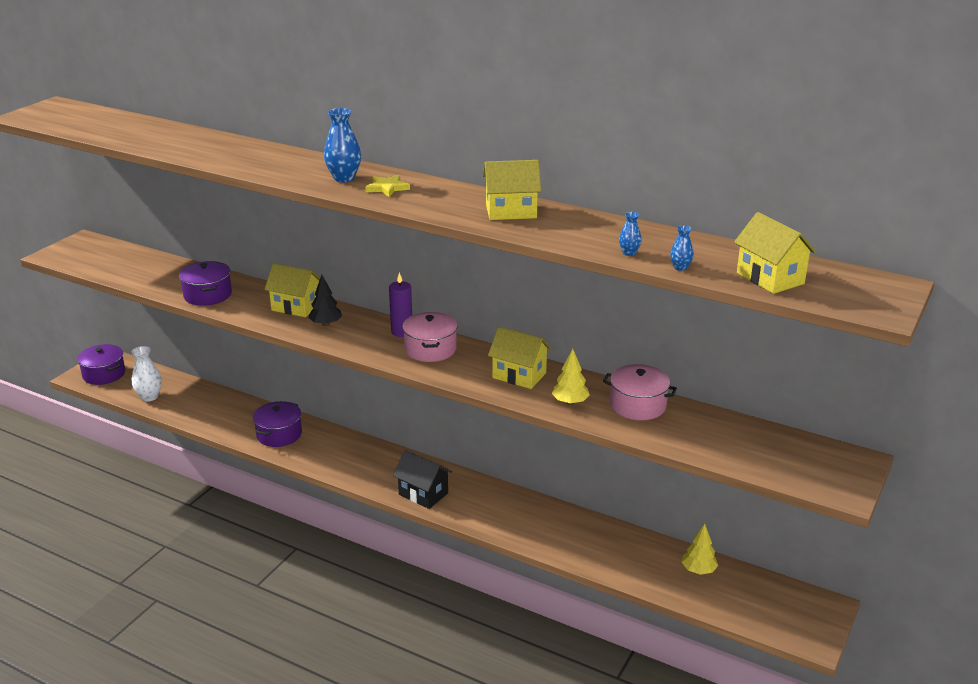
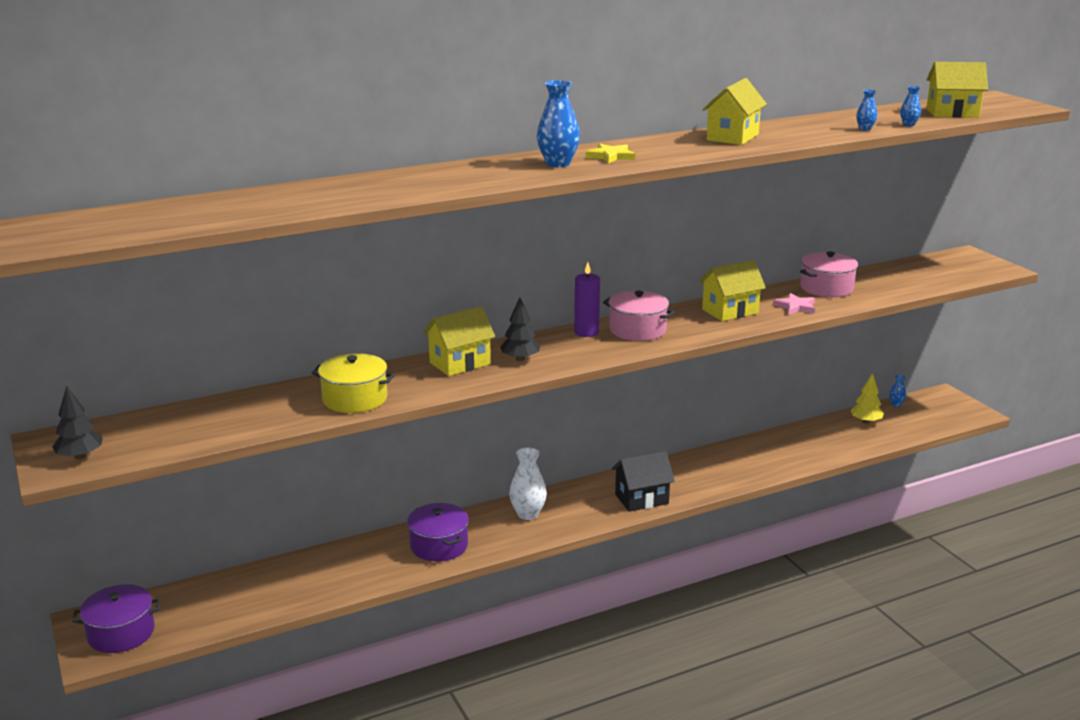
camera: 55 degrees left, 5 degrees down
white vase [132,346,162,402] -> white vase moved to [509,448,547,520]
purple pot [179,261,232,306] -> yellow pot [312,353,395,413]
yellow tree [552,348,590,405] -> pink star [773,293,815,315]
none -> black tree [52,386,103,460]
none -> blue vase [889,375,906,407]

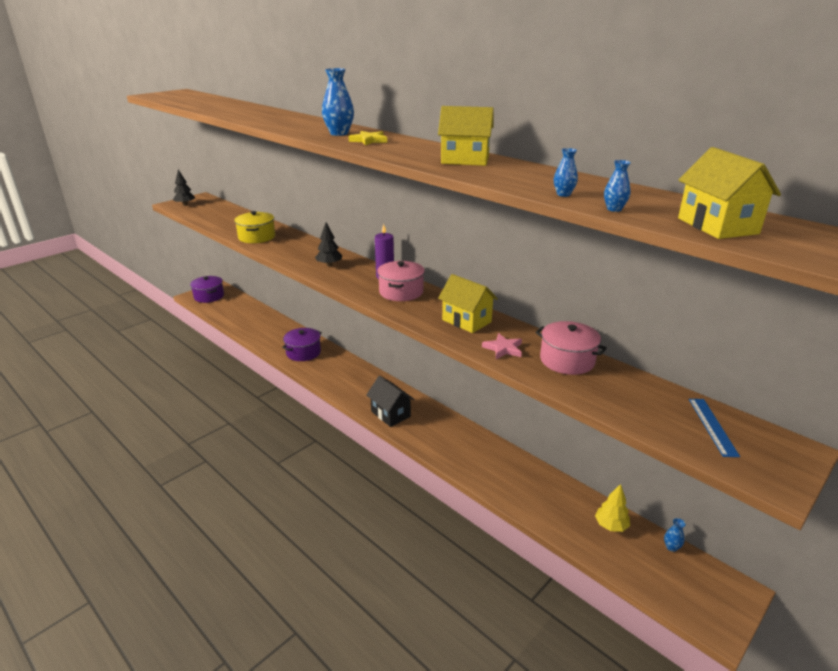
camera: 70 degrees right, 5 degrees up
yellow house [423,306,495,376] -> none
white vase [509,448,547,520] -> none
none -> blue ruler [689,399,740,457]

